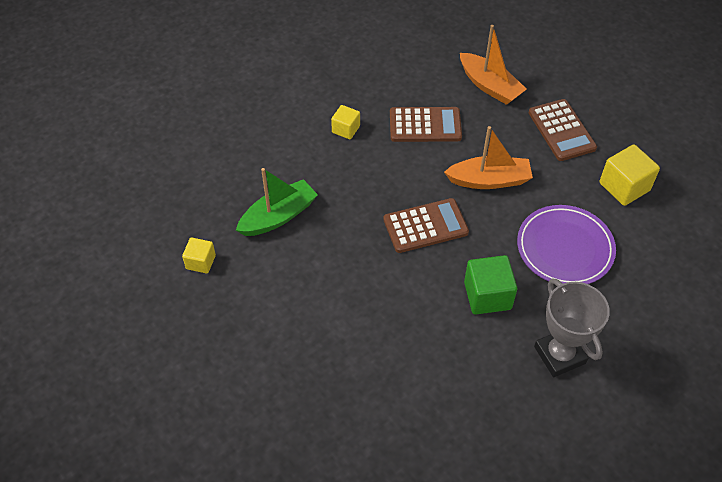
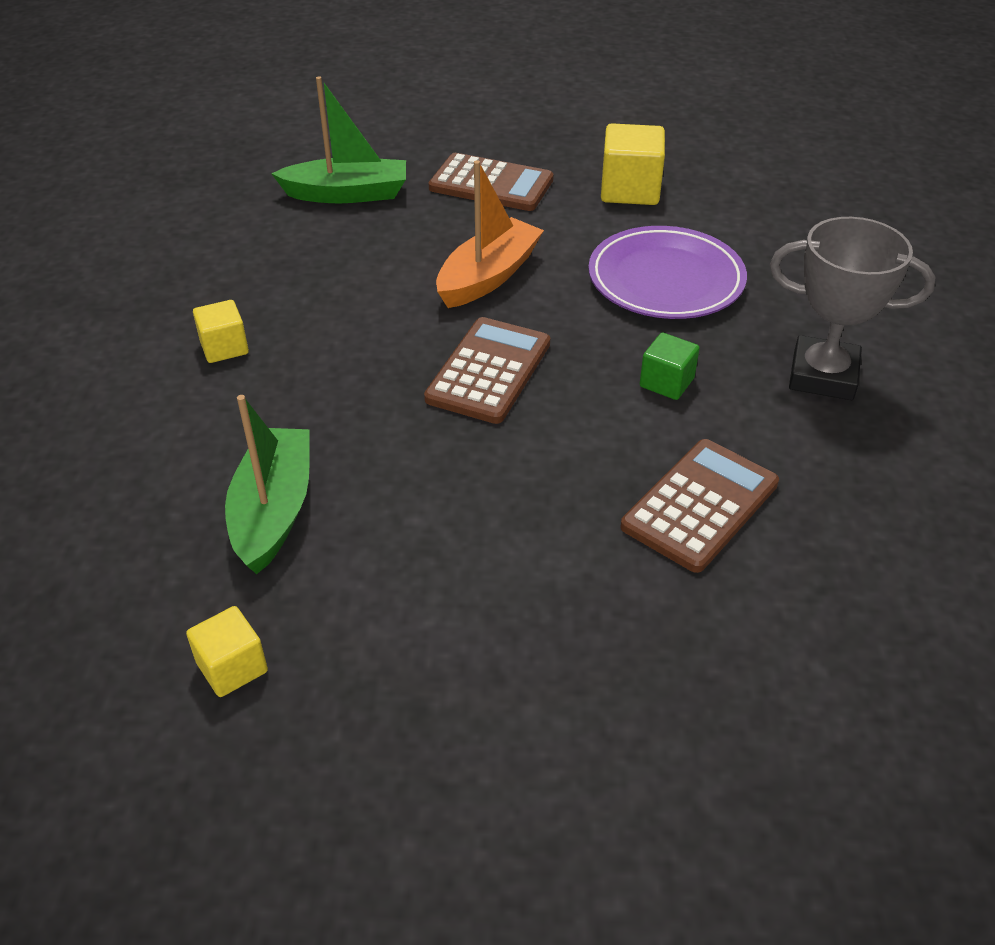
camera: 50 degrees left, 10 degrees down
brown calculator [390,107,462,142] -> brown calculator moved to [621,439,779,573]
orange boat [460,25,527,105] -> green boat [271,76,406,203]
green cube [464,255,517,315] -> green cube [640,333,700,400], size x0.61

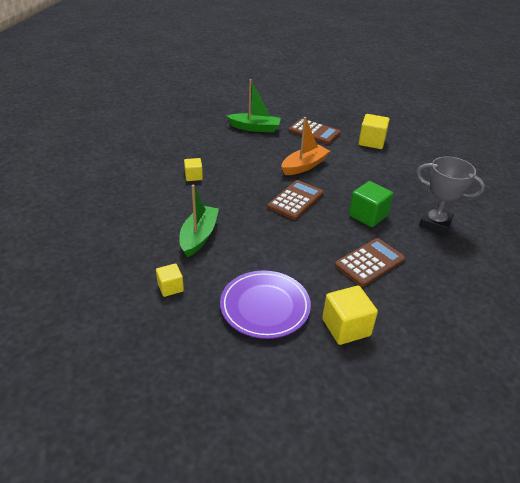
camera: 10 degrees right, 5 degrees down
purple plate [588,226,747,319] -> purple plate moved to [220,270,311,339]
green cube [640,333,700,400] -> green cube [349,181,393,227], size x1.65
none -> yellow cube [322,286,378,345]

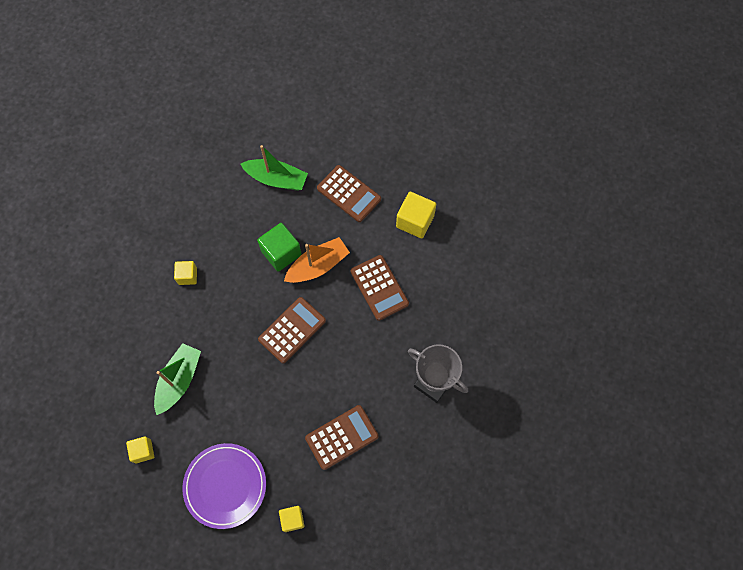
camera: 10 degrees right, 30 degrees up
yellow cube [322,286,378,345] -> yellow cube [279,506,304,532], size x0.61
green cube [349,181,393,227] -> green cube moved to [257,223,302,272]
none -> brown calculator [351,255,409,321]

